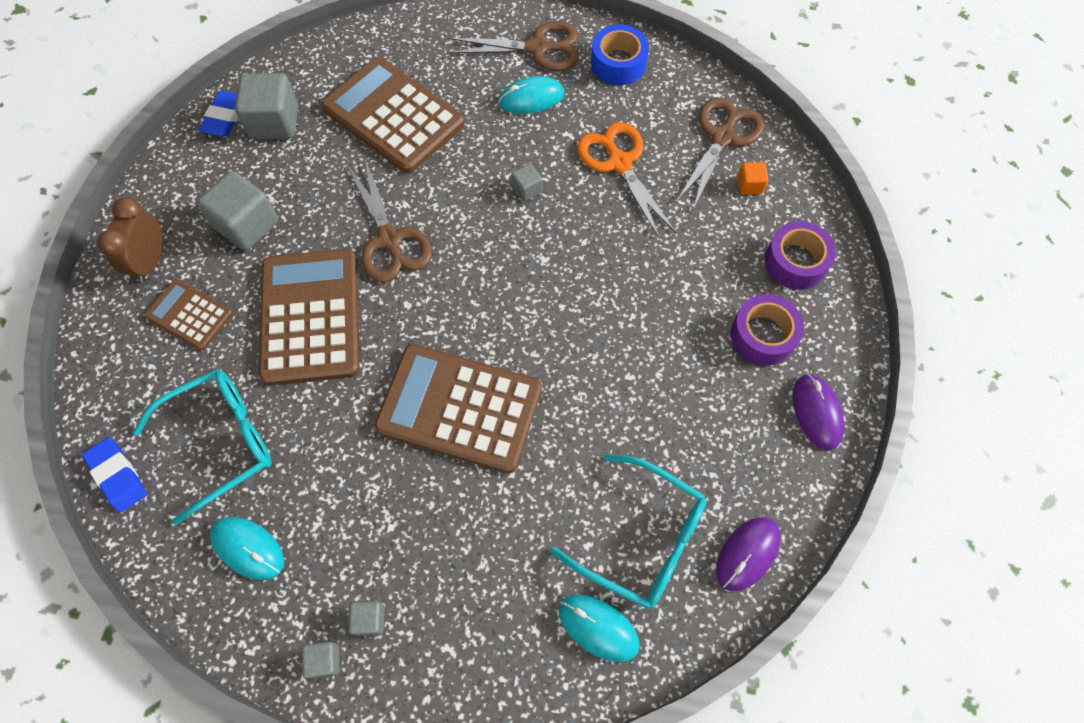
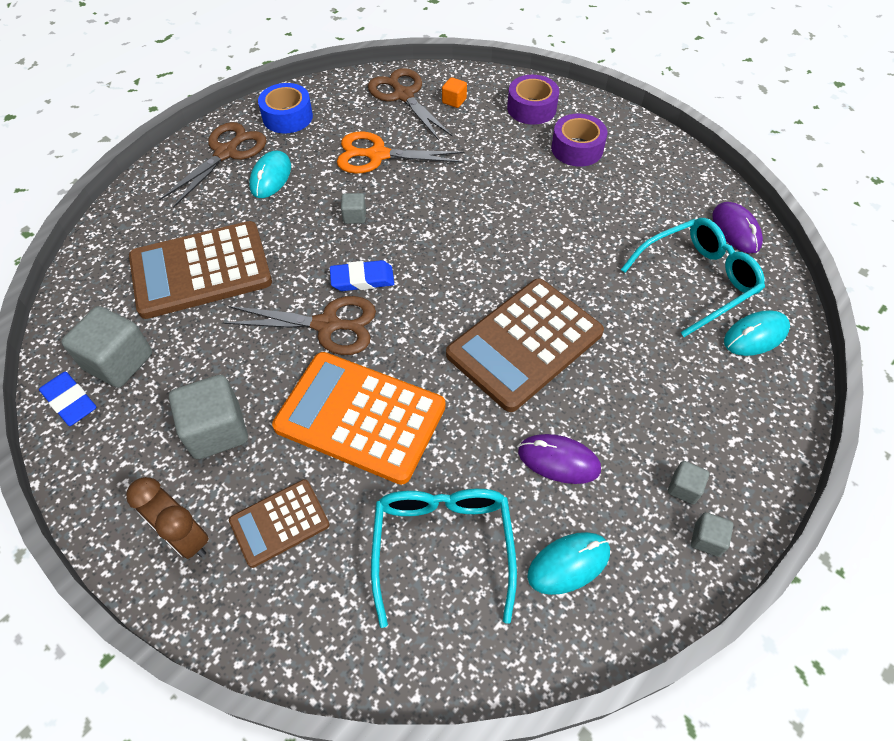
camera: 60 degrees left, 10 degrees down
blue eraser [82,437,147,513] -> blue eraser moved to [330,260,394,291]
brown calculator [259,249,360,386] -> orange calculator [272,352,446,485]
purple mouse [793,374,844,450] -> purple mouse moved to [518,434,601,484]

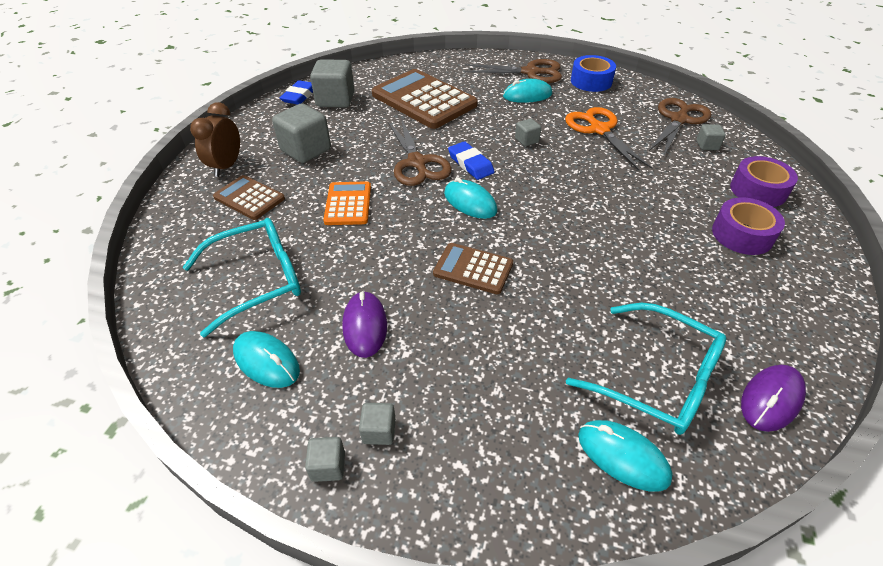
camera: 65 degrees right, 10 degrees down
orange calculator [272,352,446,485] -> orange calculator [323,181,371,225], size x0.53
orange cube [442,77,467,108] -> grey cube [696,124,726,150]
brown calculator [446,279,604,412] -> brown calculator [433,243,513,294], size x0.53
none -> turquoise mouse [444,177,497,219]

